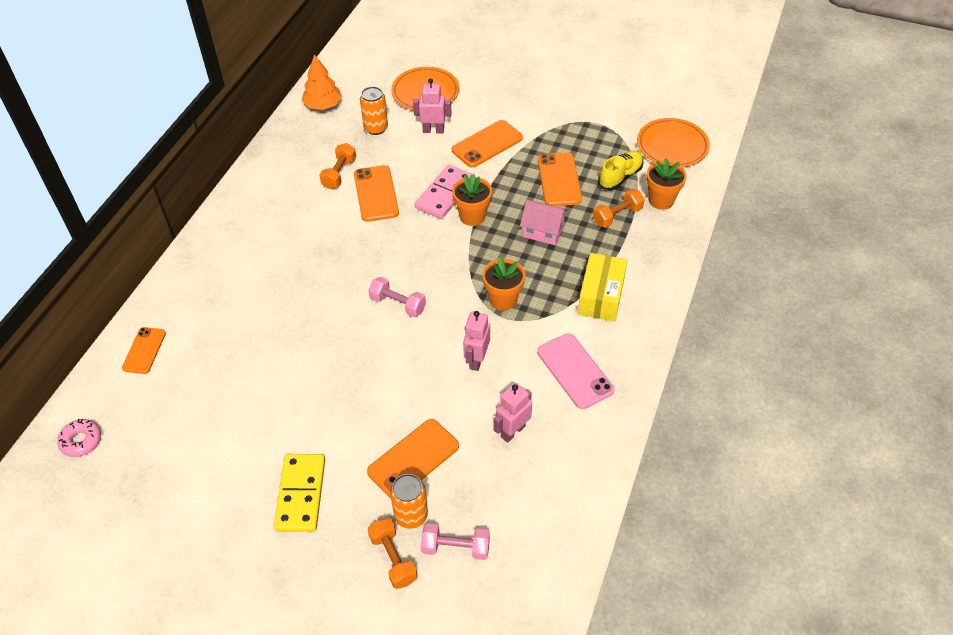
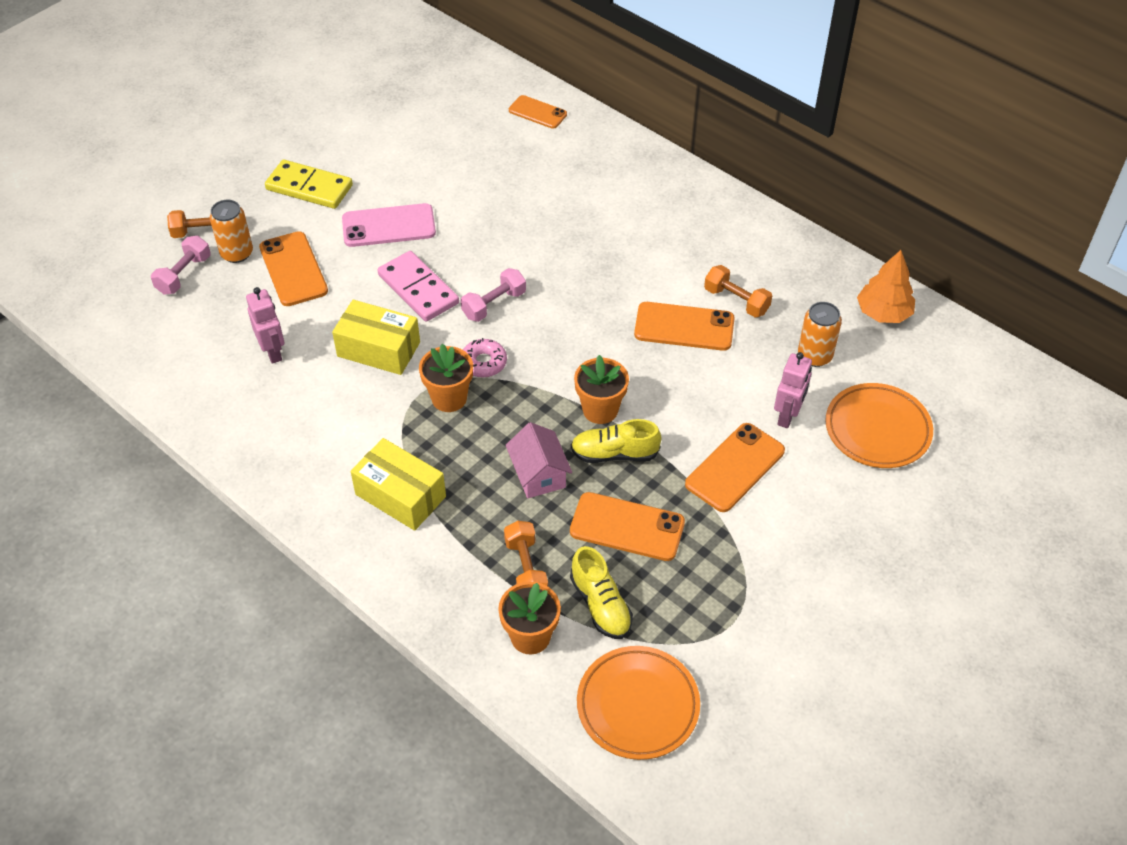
camera: 110 degrees right, 0 degrees up
pink donut [57,419,101,457] -> pink donut moved to [463,338,507,377]
pink domino [415,165,472,219] -> pink domino moved to [378,251,459,322]
orange phone [452,120,523,168] -> orange phone turned 60 degrees clockwise [685,423,785,512]
pink robot [463,311,490,371] -> yellow box [332,300,420,375]
pink house [520,200,568,245] -> pink house turned 60 degrees counterclockwise [506,422,572,498]
pink phone [537,333,615,409] -> pink phone moved to [342,203,436,247]
none -> yellow shoe [571,419,661,463]

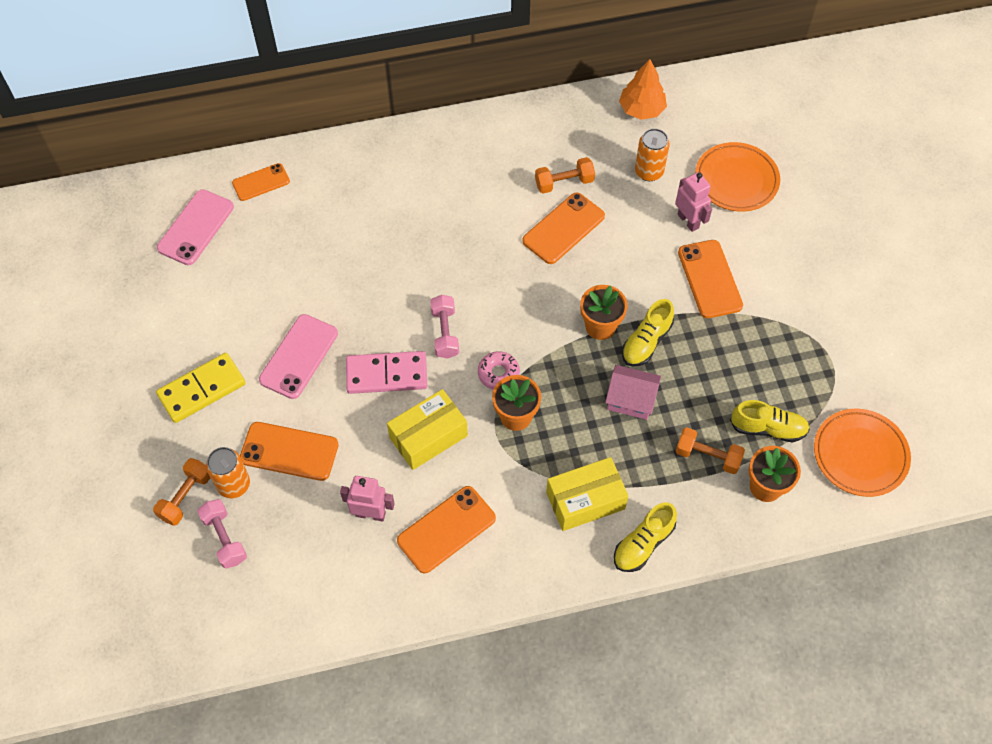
camera: 55 degrees left, 10 degrees up
orange phone [570,492,685,561] -> orange phone moved to [397,486,496,573]
none -> pink phone [157,189,234,265]
none -> yellow shoe [614,502,677,572]

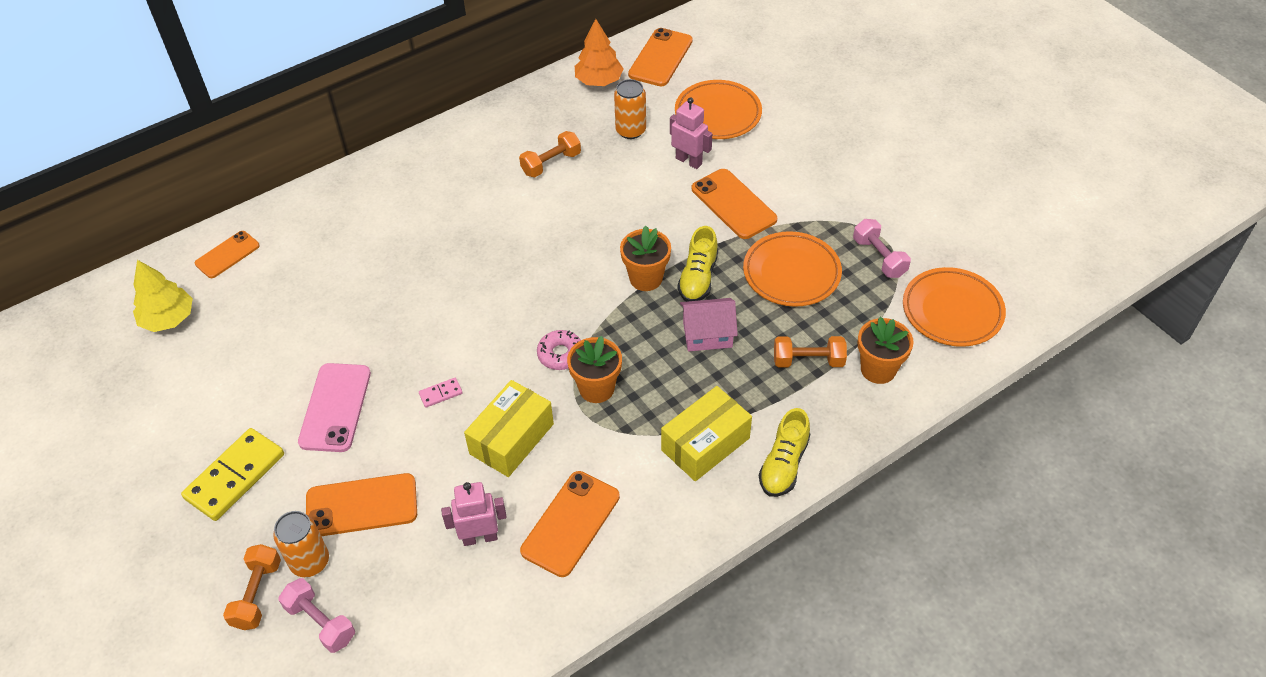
camera: 20 degrees left, 10 degrees down
pink phone [157,189,234,265] -> yellow tree [133,260,193,332]
pink domino [346,351,427,394] -> pink domino [419,378,463,408], size x0.44
pink dumbbell [430,295,459,359] -> pink dumbbell moved to [853,219,911,278]
orange phone [522,192,605,264] -> orange phone moved to [628,28,693,86]
yellow shoe [730,400,810,443] -> none
none -> orange plate [743,231,842,307]

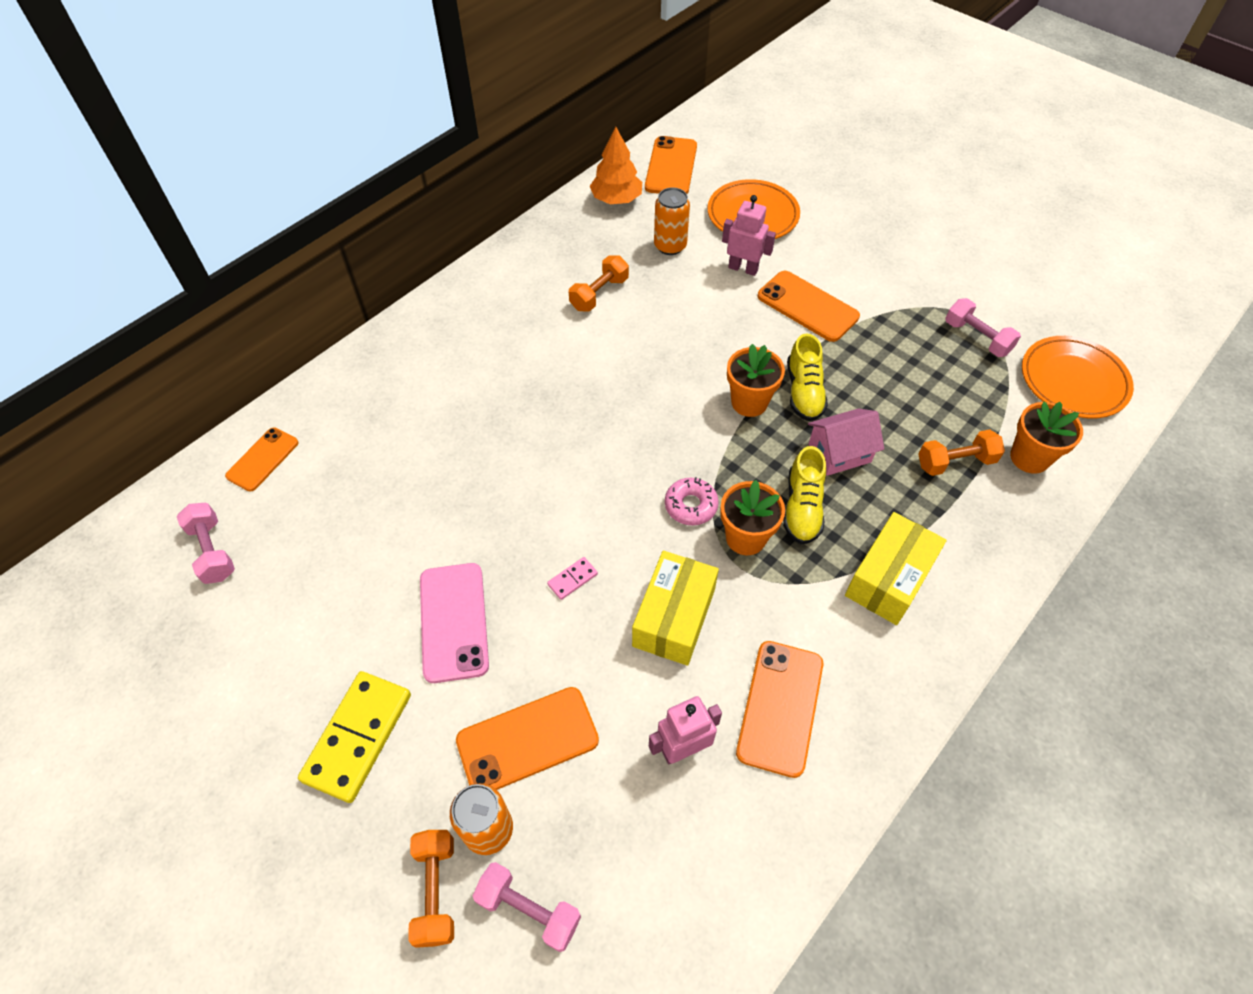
camera: 15 degrees left, 5 degrees up
yellow tree [133,260,193,332] -> pink dumbbell [177,503,235,584]
orange plate [743,231,842,307] -> none
yellow shoe [759,408,810,497] -> yellow shoe moved to [783,446,826,544]

